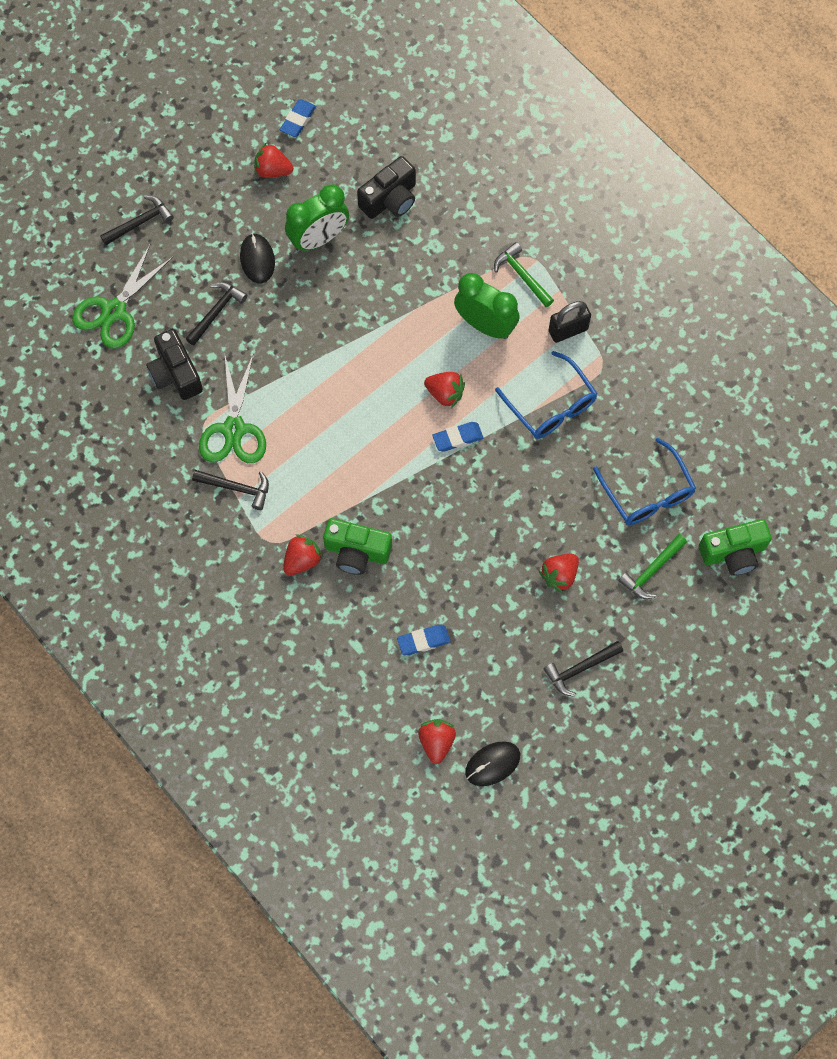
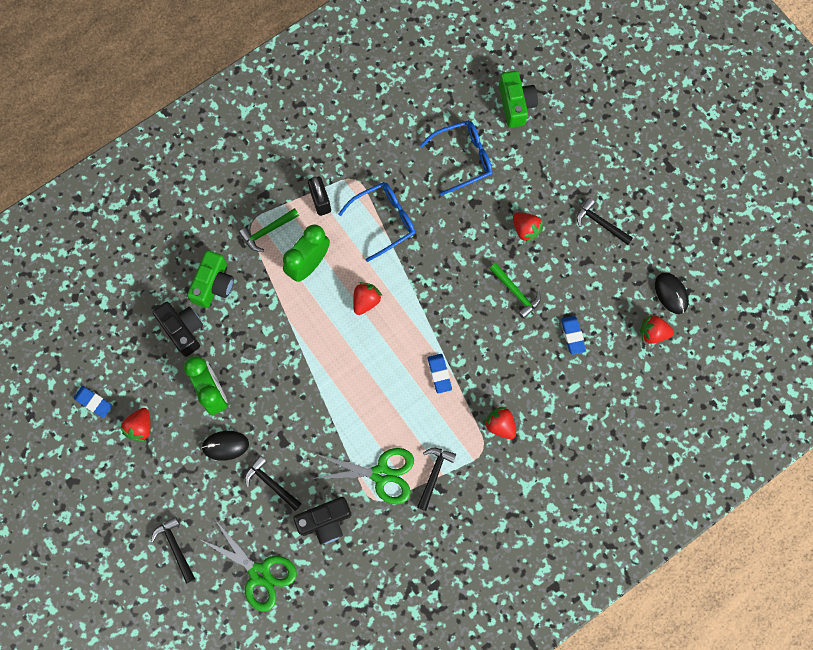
camera: 85 degrees left, 5 degrees up
green camera [323,518,392,575] -> green camera moved to [187,250,234,308]
blue eraser [432,422,484,452] -> blue eraser moved to [428,354,452,394]
black hammer [544,641,623,697] -> black hammer turned 150 degrees clockwise [577,198,633,245]
green hammer [618,534,687,599] -> green hammer moved to [490,263,541,319]

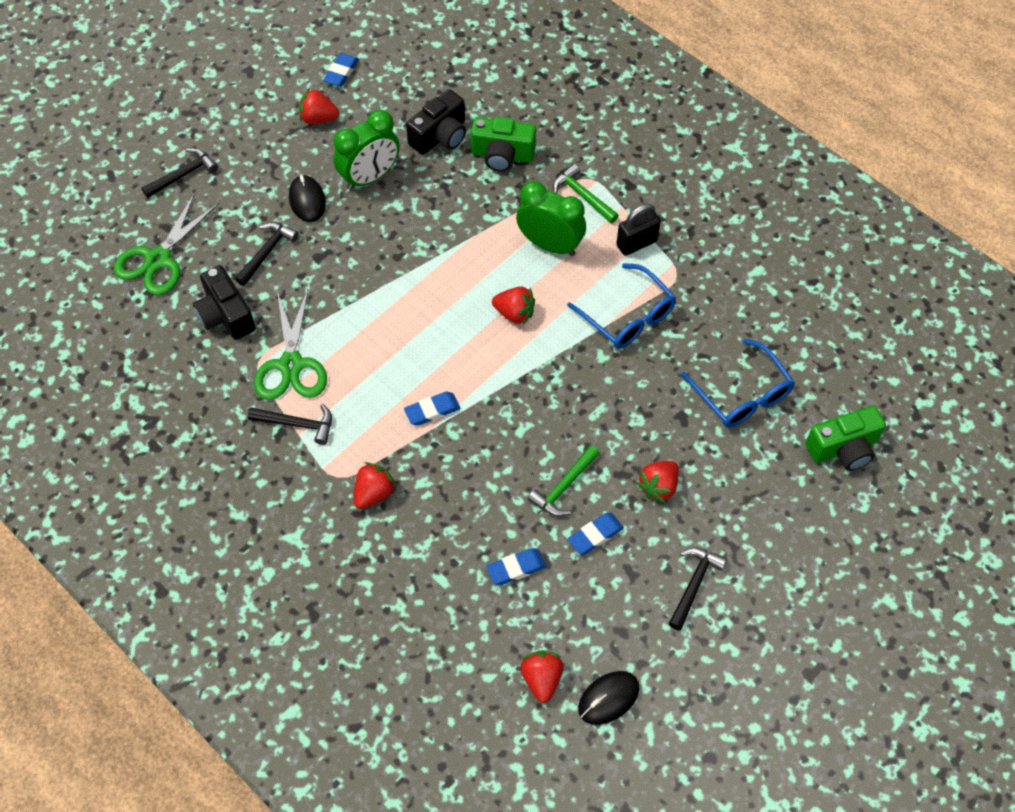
camera: 80 degrees right, 15 degrees down
none -> blue eraser [568,513,624,555]

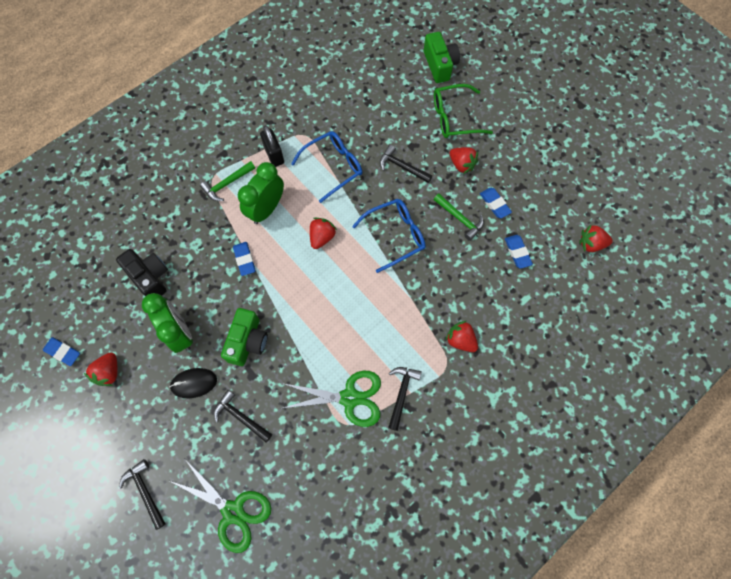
camera: 85 degrees left, 10 degrees up
black camera [193,265,256,340] -> none
blue eraser [404,392,461,426] -> blue eraser moved to [233,242,255,276]
green camera [470,117,536,172] -> green camera moved to [221,308,268,366]
black mouse [578,671,639,725] -> none
black hammer [669,548,727,631] -> black hammer moved to [380,145,432,183]
blue glasses [681,339,795,428] -> blue glasses moved to [352,199,426,273]
none -> green glasses [434,84,493,138]

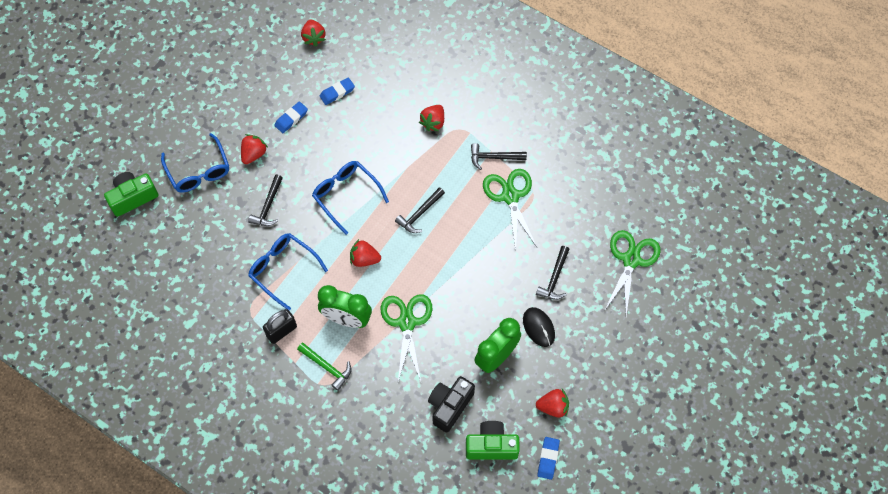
camera: 105 degrees left, 5 degrees down
black hammer [119,459,165,530] -> black hammer moved to [395,187,445,233]
green camera [221,308,268,366] -> green camera moved to [466,421,520,459]
blue eraser [233,242,255,276] -> green scissors [381,294,432,382]
green hammer [433,193,484,241] -> none
green glasses [434,84,493,138] -> blue glasses [161,133,229,193]

